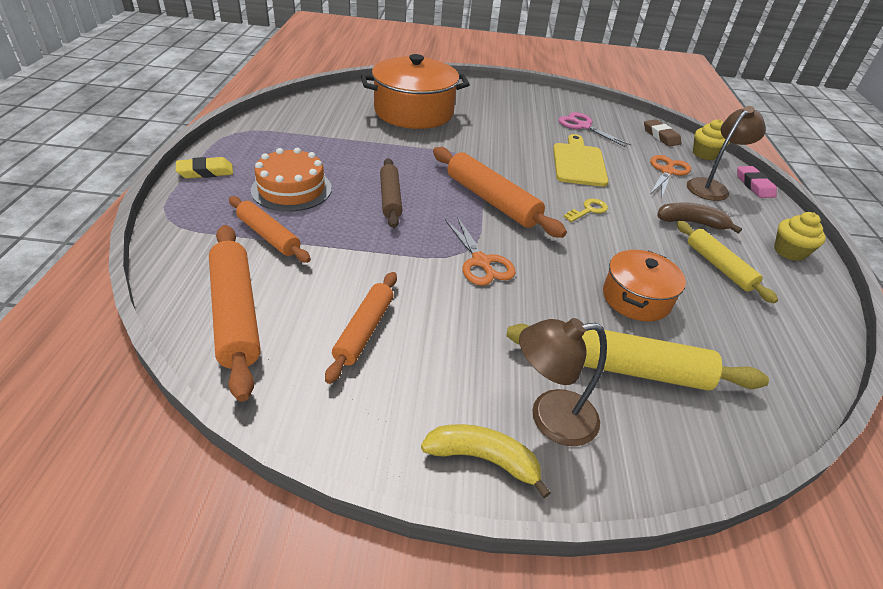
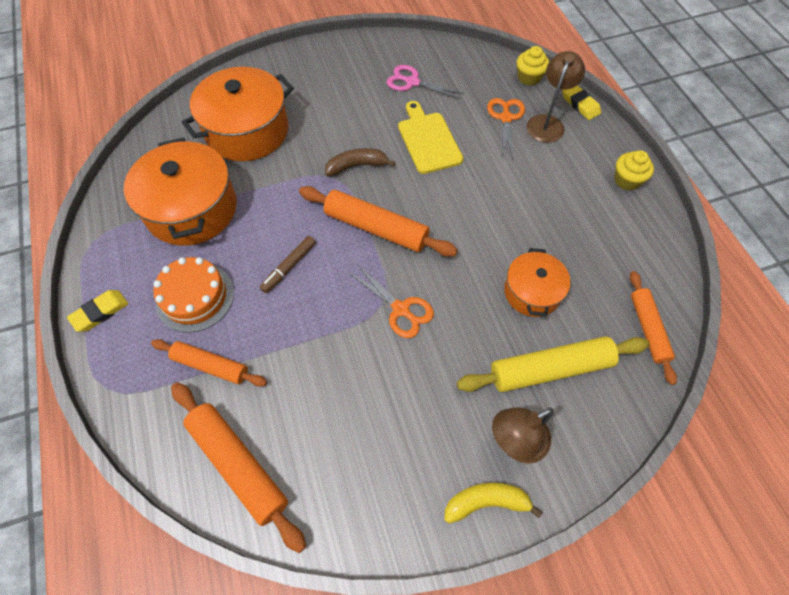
camera: 20 degrees left, 20 degrees up
orange rolling pin [325,272,397,384] -> orange rolling pin moved to [630,271,677,385]
brown rolling pin [380,158,402,228] -> brown marker [260,236,316,293]
yellow key [563,199,608,222] -> none
brown eraser [644,119,682,146] -> none
brown banana [657,202,742,233] -> brown banana moved to [325,148,396,176]
yellow rolling pin [677,221,778,303] -> none
pink eraser [737,166,777,198] -> yellow eraser [562,85,601,120]
none -> orange pot [124,138,237,246]

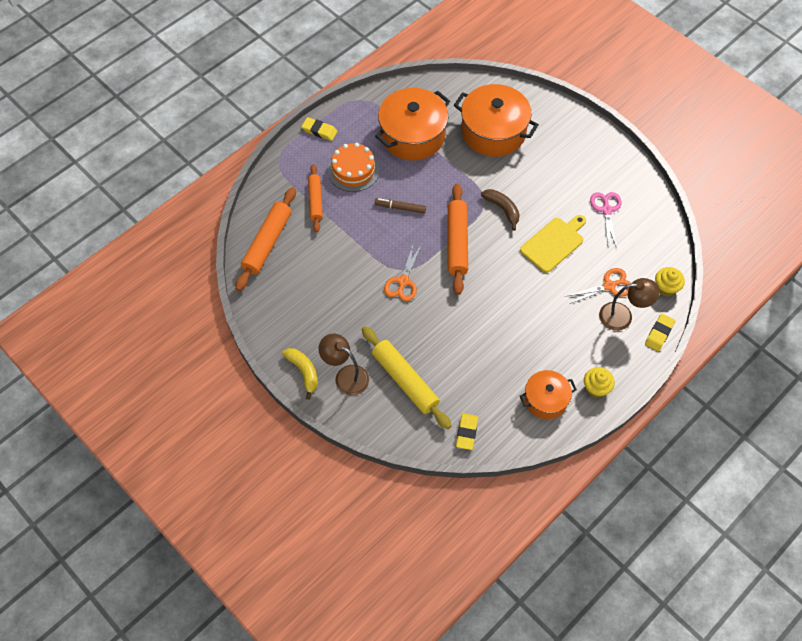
camera: 65 degrees right, 0 degrees up
orange pot [504,248,571,317] -> orange pot moved to [520,370,577,419]
orange rolling pin [630,271,677,385] -> yellow eraser [456,413,478,450]

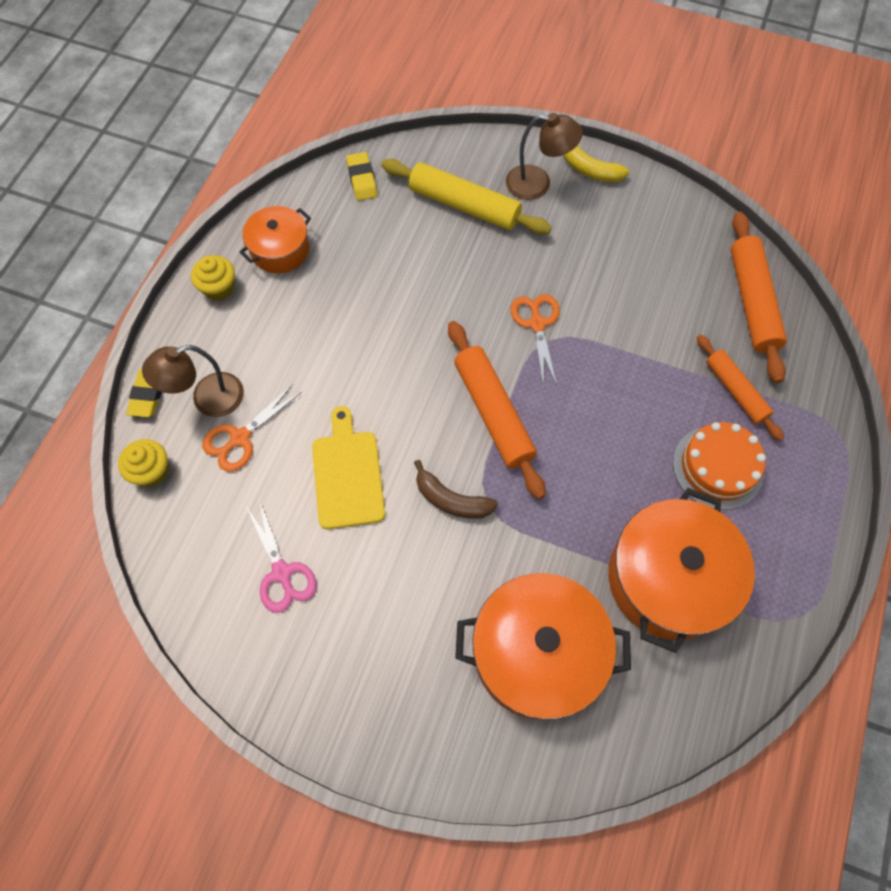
camera: 155 degrees right, 5 degrees up
yellow eraser [301,117,337,141] -> none
brown marker [374,198,426,213] -> none
yellow cutting board [520,215,586,273] -> yellow cutting board turned 150 degrees clockwise [312,406,385,529]

